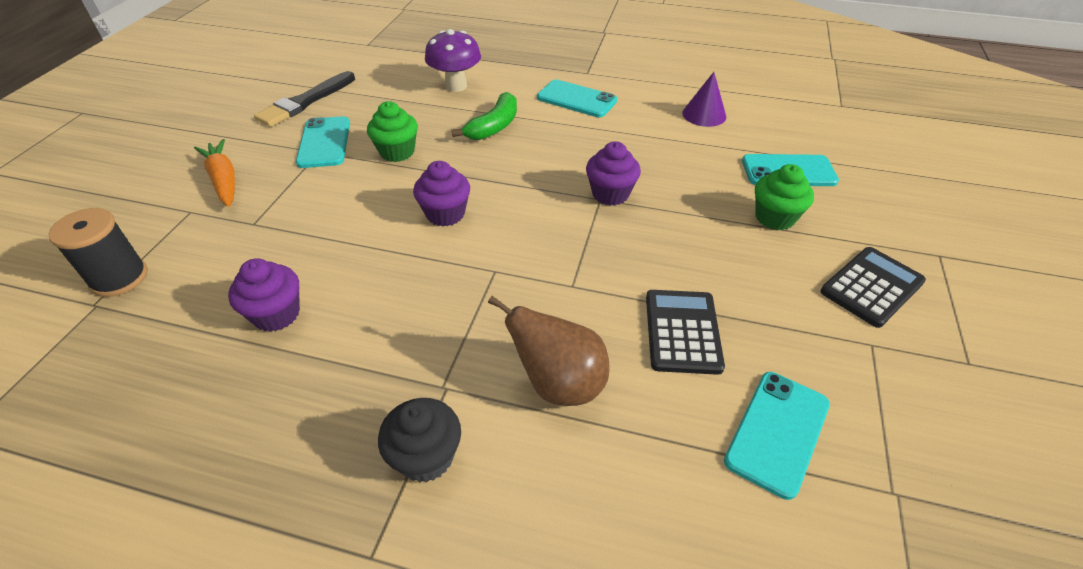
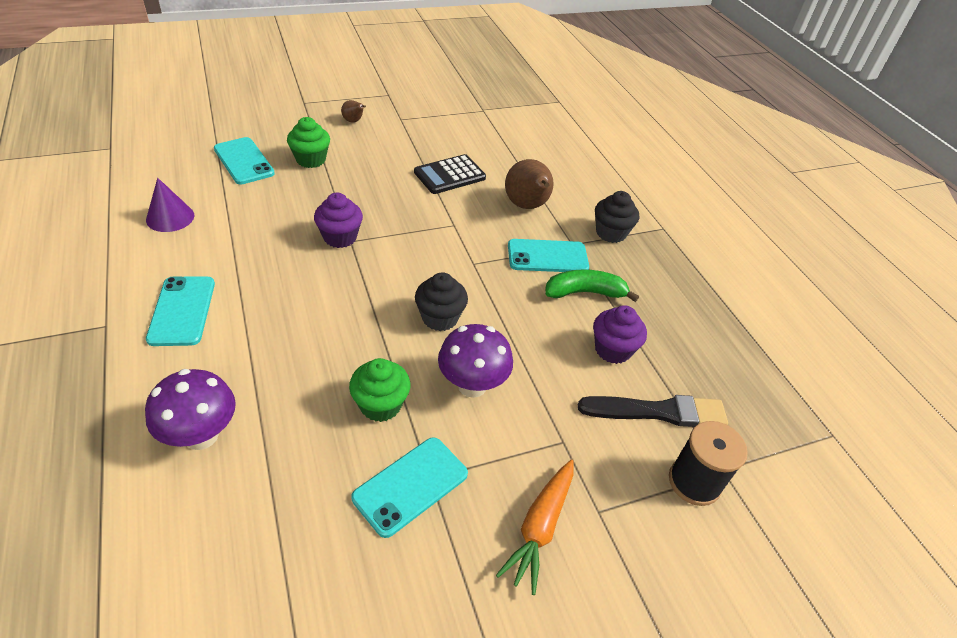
camera: 130 degrees left, 0 degrees up
black brush [254,71,355,127] -> black brush moved to [578,395,728,427]
purple cupcake [413,161,470,227] -> black cupcake [415,272,468,331]
green banana [452,92,517,140] -> green banana moved to [545,269,639,302]
turquoise phone [724,372,830,500] -> turquoise phone moved to [508,239,589,272]
black calculator [820,247,926,328] -> brown pear [341,100,366,123]
none -> purple mushroom [438,324,513,398]

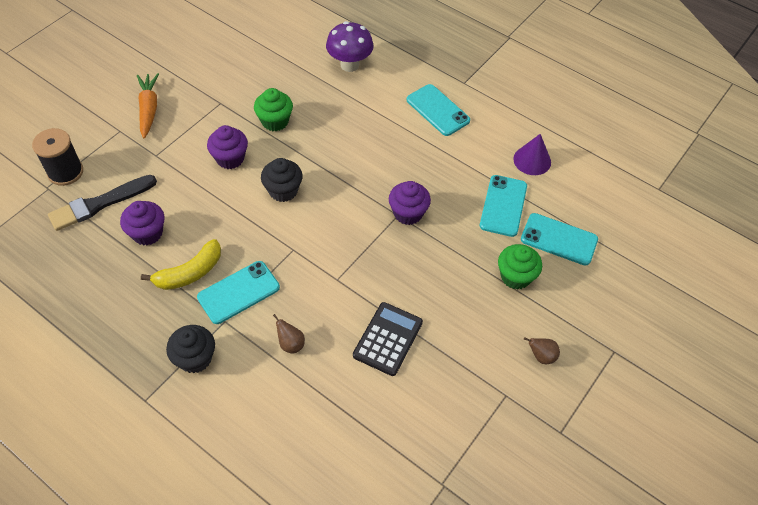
camera: 150 degrees right, 10 degrees up
turquoise phone [351,437,468,538] -> turquoise phone moved to [480,175,527,237]
purple mushroom [438,324,513,398] -> purple cupcake [207,125,248,169]
brown pear [505,159,554,209] -> brown pear [273,314,305,354], size x0.50
green banana [545,269,639,302] -> yellow banana [141,239,221,290]

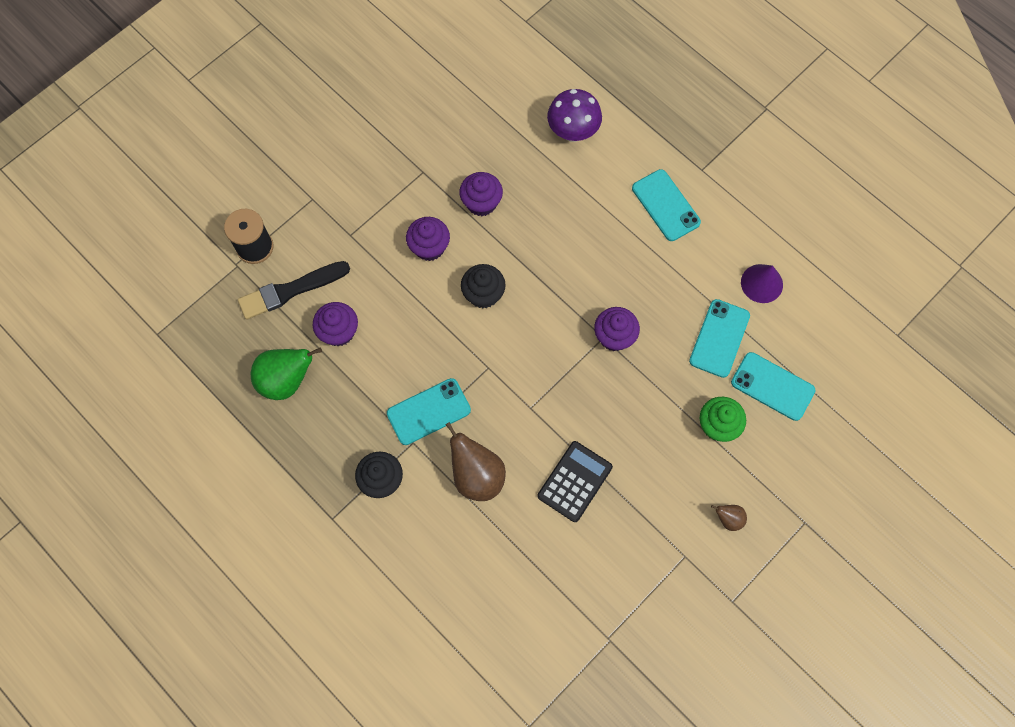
camera: 10 degrees right, 15 degrees up
orange carrot [137,73,159,138] -> none
yellow banana [141,239,221,290] -> none
green cupcake [254,88,293,131] -> purple cupcake [459,172,503,216]
brown pear [273,314,305,354] -> brown pear [445,422,506,501], size x2.01
none -> green pear [251,347,322,400]

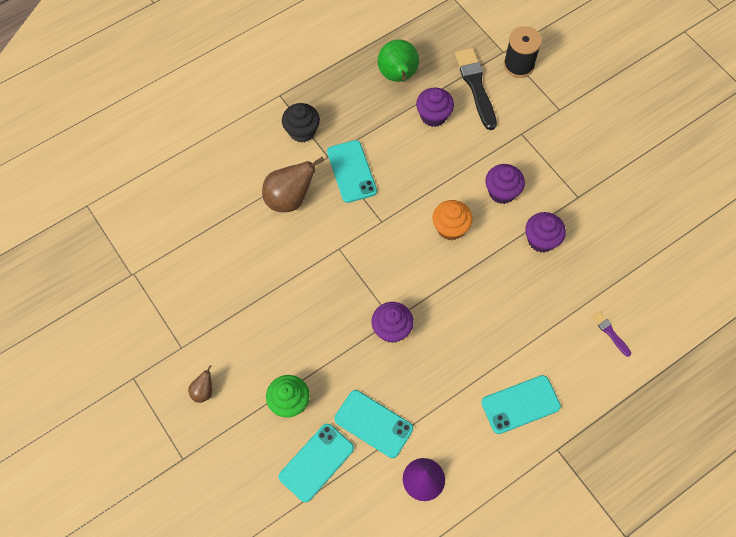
camera: 100 degrees right, 5 degrees down
black cupcake [461,264,506,308] -> orange cupcake [433,200,473,240]
black calculator [537,441,613,522] -> none
purple mushroom [547,89,602,142] -> purple brush [592,311,631,357]

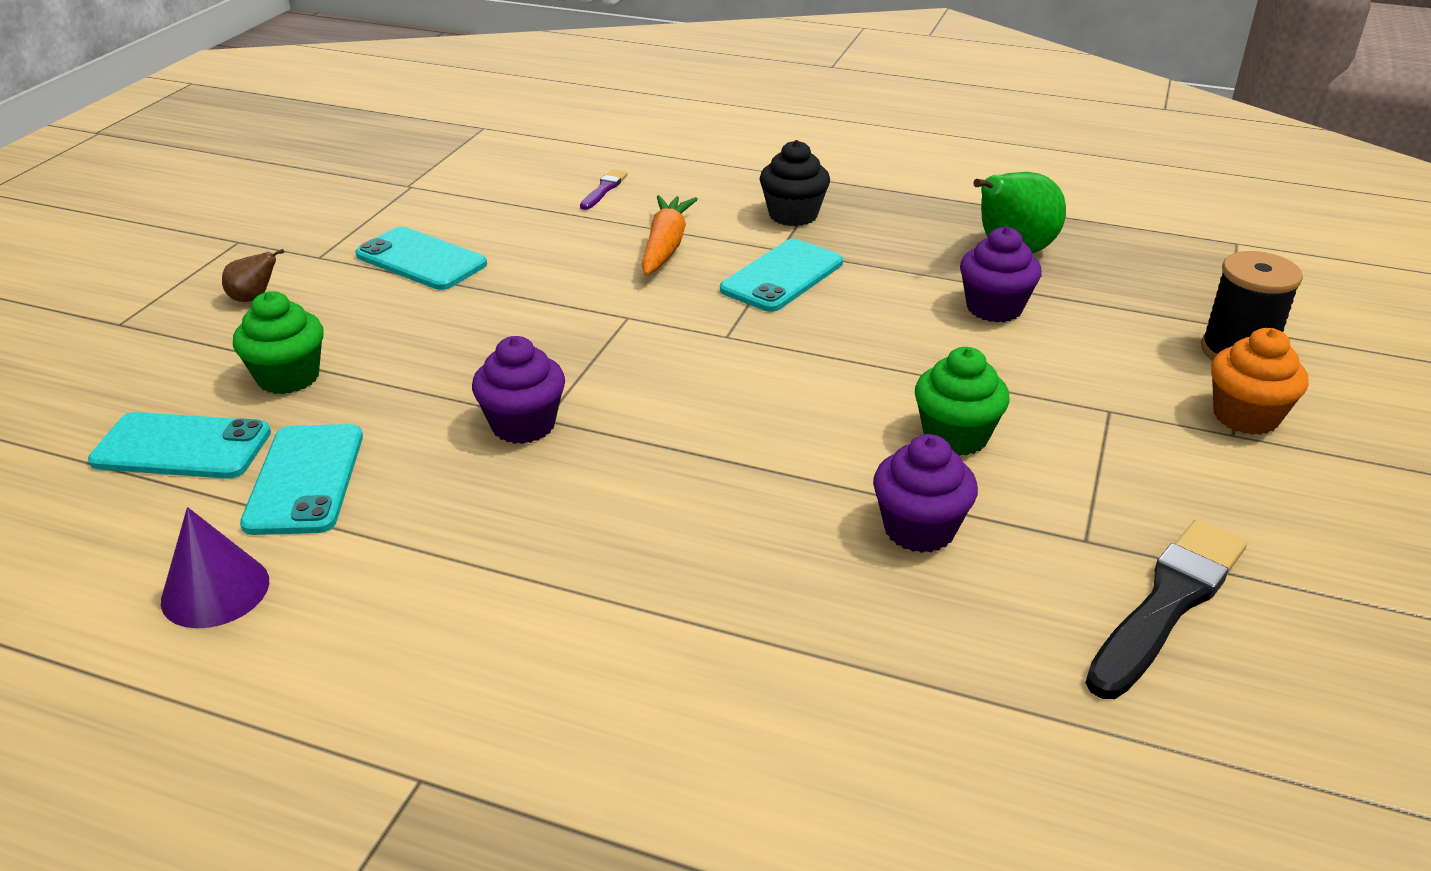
camera: 55 degrees right, 30 degrees down
brown pear [262,157,324,212] -> orange carrot [641,195,698,276]
orange cupcake [433,200,473,240] -> orange cupcake moved to [1211,328,1308,435]
black brush [455,48,497,130] -> black brush moved to [1085,519,1247,699]
turquoise phone [481,375,561,434] -> turquoise phone moved to [355,227,487,290]
purple cupcake [485,164,525,204] -> green cupcake [915,347,1010,456]
purple brush [592,311,631,357] -> purple brush moved to [580,169,628,210]

